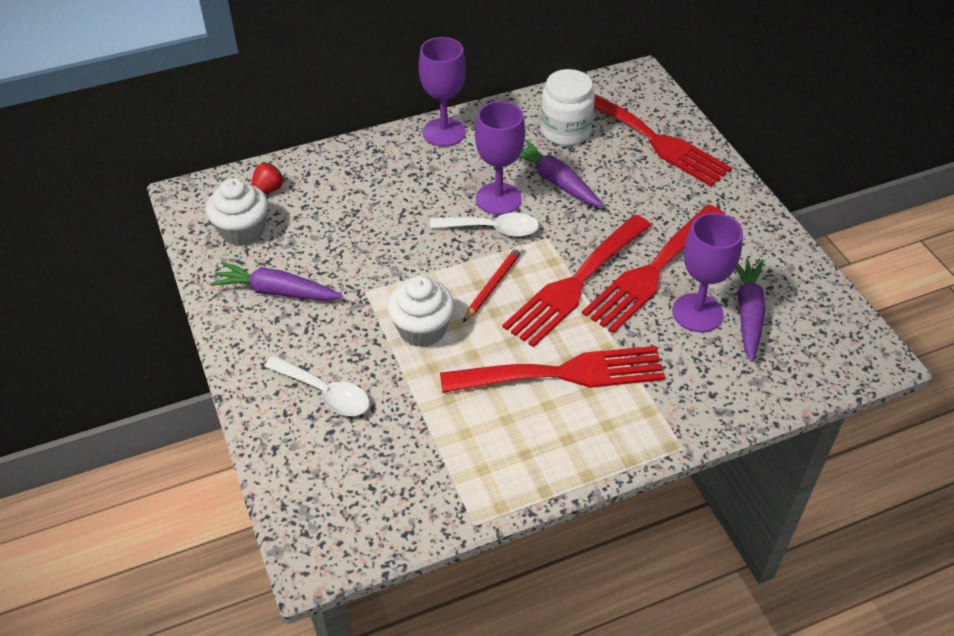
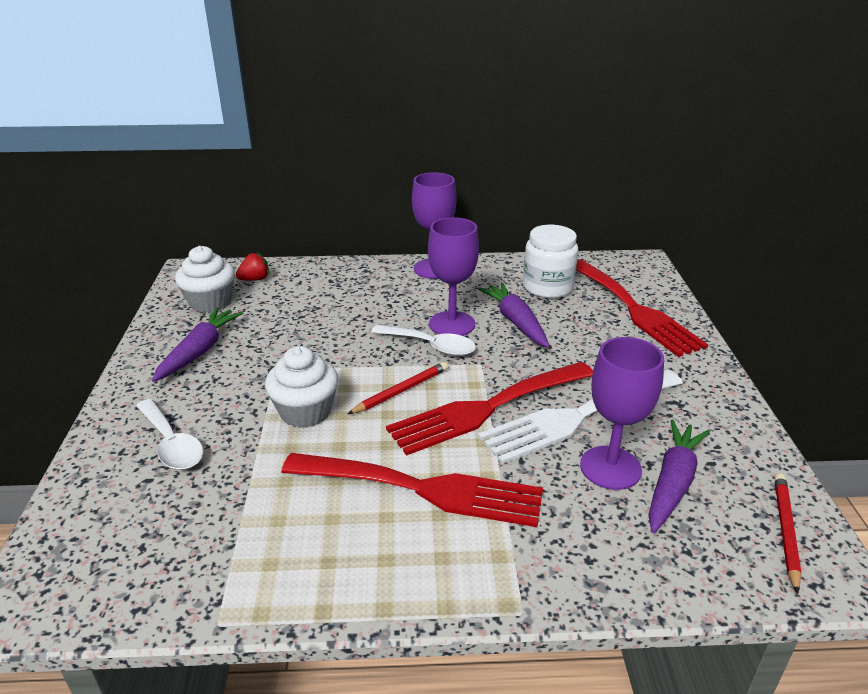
camera: 20 degrees right, 15 degrees down
purple carrot [210,262,343,300] -> purple carrot turned 75 degrees clockwise [152,307,243,382]
red fork [582,204,724,333] -> white fork [478,369,683,464]
none -> red pencil [774,473,802,594]

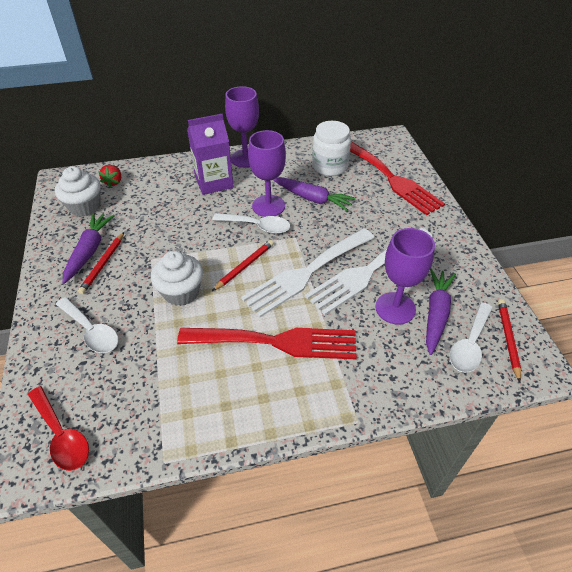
camera: 10 degrees left, 15 degrees up
red strawberry [236,253,270,281] -> red strawberry turned 135 degrees clockwise [98,165,121,188]
red fork [386,362,593,456] -> white fork [241,228,374,317]
purple carrot [477,282,550,347] -> purple carrot turned 150 degrees clockwise [273,177,356,211]
none -> red spoon [28,386,89,471]
none -> red pencil [78,232,124,294]
none -> purple carton [187,114,234,195]
none -> white spoon [449,302,493,373]

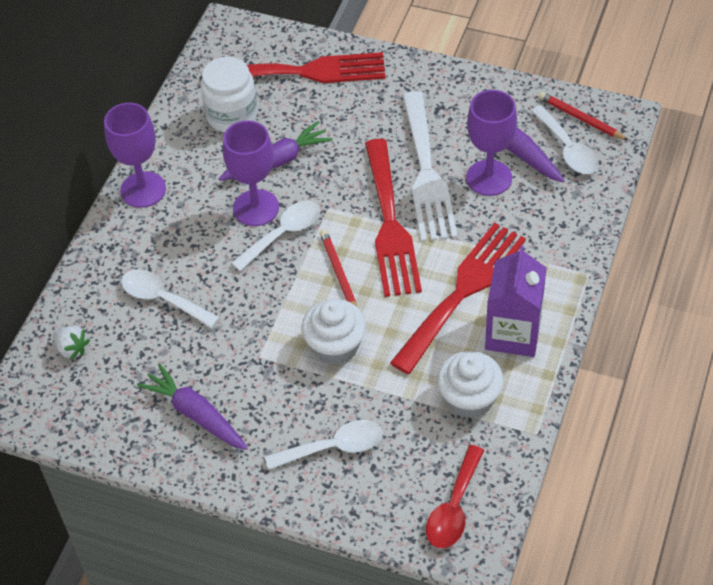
camera: 55 degrees left, 5 degrees up
red spoon [28,386,89,471] -> red spoon turned 120 degrees clockwise [426,445,484,549]
white cupcake [55,166,101,217] -> white cupcake moved to [437,351,504,419]
red pencil [78,232,124,294] -> none
red strawberry [98,165,121,188] -> white strawberry [53,326,90,360]
purple carton [187,114,234,195] -> purple carton moved to [485,245,547,357]
white fork [241,228,374,317] -> red fork [365,139,422,297]
none -> white spoon [121,269,220,328]

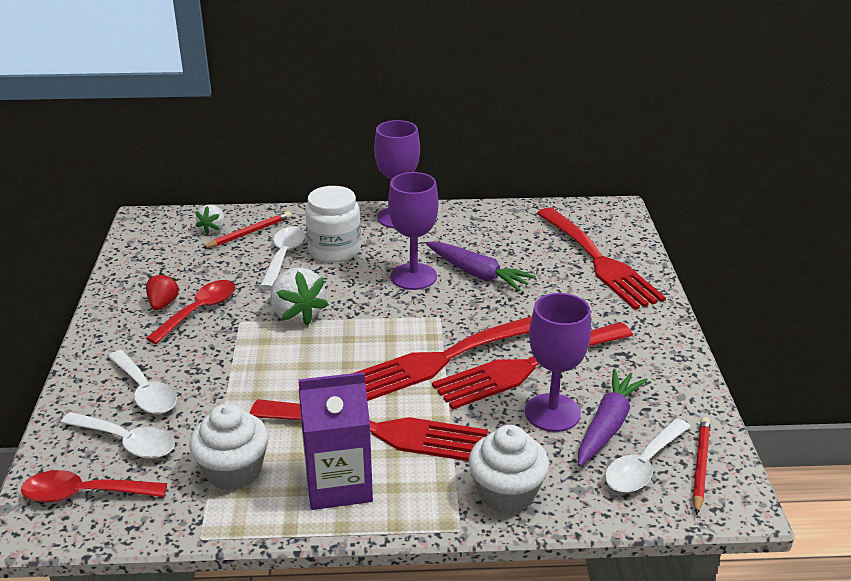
camera: 65 degrees right, 20 degrees down
purple carrot [137,363,248,450] -> red strawberry [146,273,180,310]
white jar [201,57,258,132] -> white jar moved to [305,186,361,263]
white spoon [231,201,320,271] -> white spoon moved to [61,412,175,459]
white cupcake [302,299,366,365] -> white cupcake moved to [469,425,549,514]
red pencil [320,229,357,307] -> red pencil moved to [202,211,291,248]
white fork [402,91,458,242] -> red fork [432,322,633,410]
none -> red spoon [146,280,236,344]
none -> white strawberry [270,268,328,326]

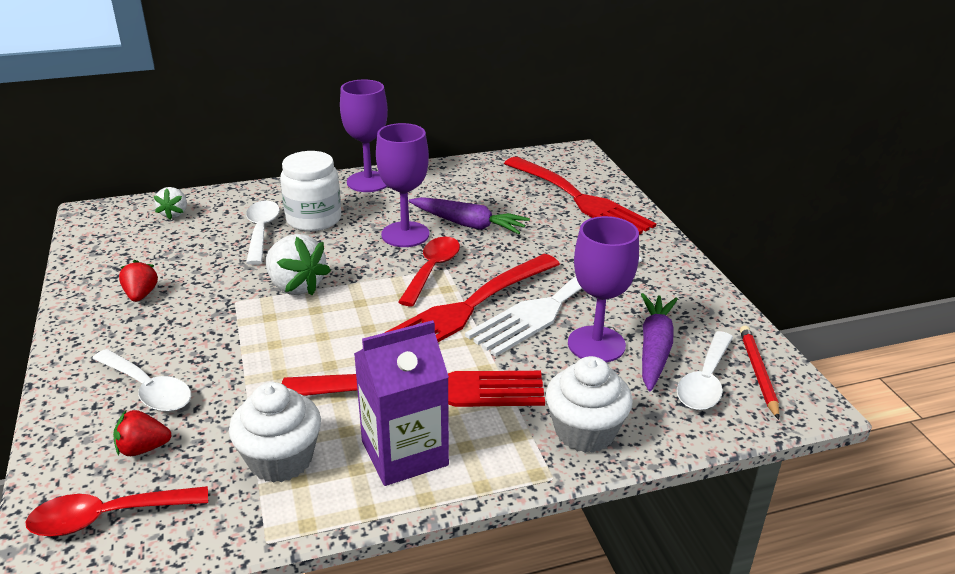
camera: 15 degrees left, 0 degrees up
white spoon [61,412,175,459] -> red strawberry [113,410,172,456]
red spoon [146,280,236,344] -> red spoon moved to [398,236,460,306]
red pencil [202,211,291,248] -> none
red fork [432,322,633,410] -> white fork [465,257,642,357]

